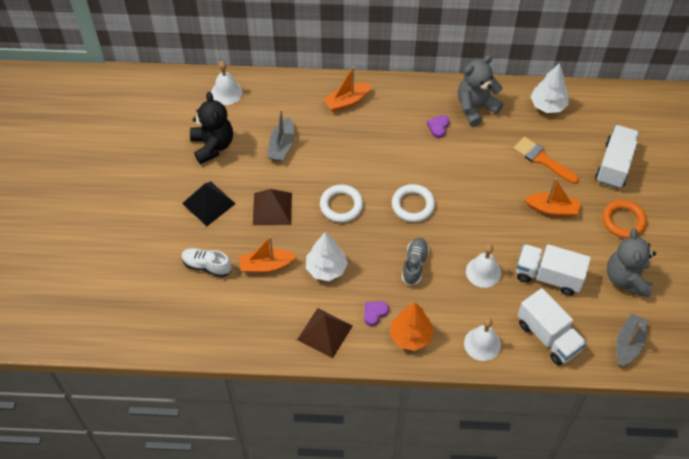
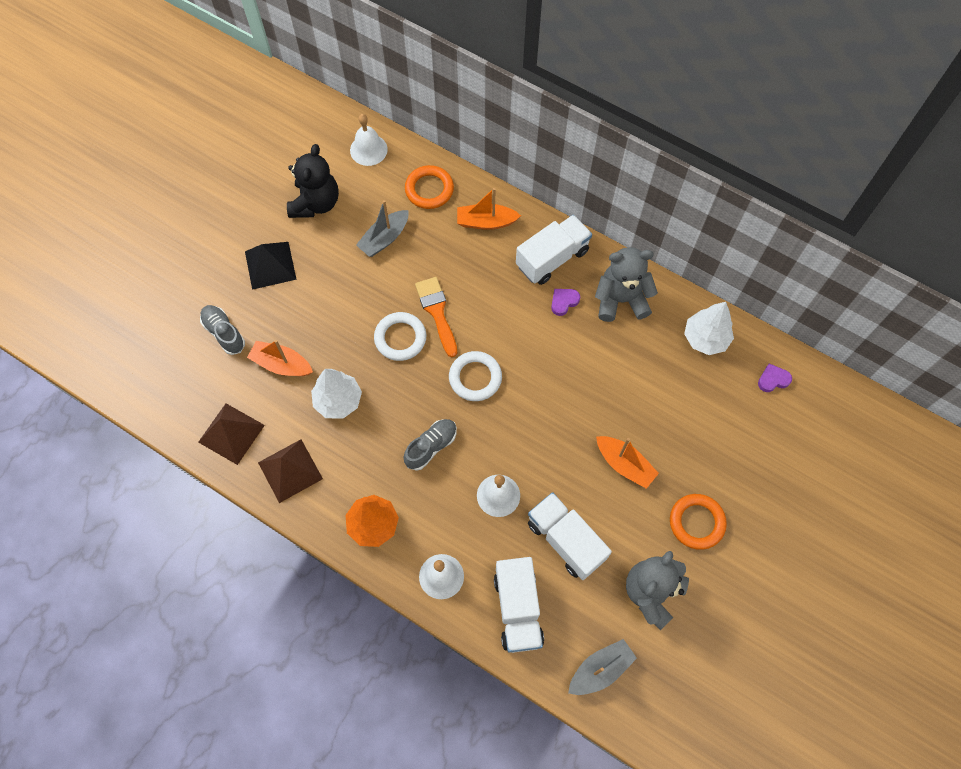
camera: 30 degrees right, 10 degrees up
white shoe [181,248,232,277] -> grey shoe [200,305,245,355]
brown pyramid [253,189,292,225] -> brown pyramid moved to [198,404,265,465]
purple heart [364,301,389,326] -> purple heart moved to [758,364,792,392]
orange brush [513,137,579,184] -> orange brush moved to [415,277,457,357]
white truck [595,125,639,188] -> white truck moved to [516,215,592,285]
none -> orange ring [405,165,454,209]

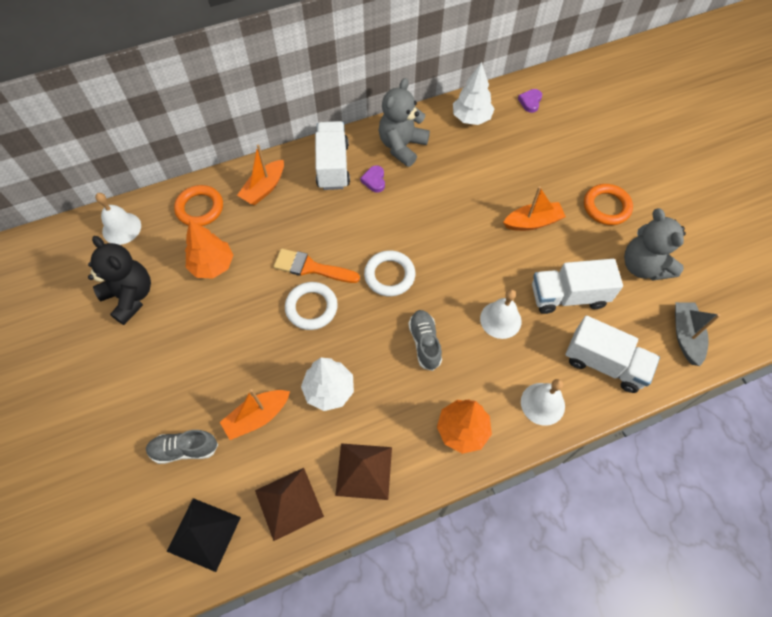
camera: 55 degrees left, 5 degrees down
black pyramid [245,242,297,290] -> black pyramid moved to [167,498,241,572]
grey boat [356,200,409,257] -> orange tree [185,220,234,278]

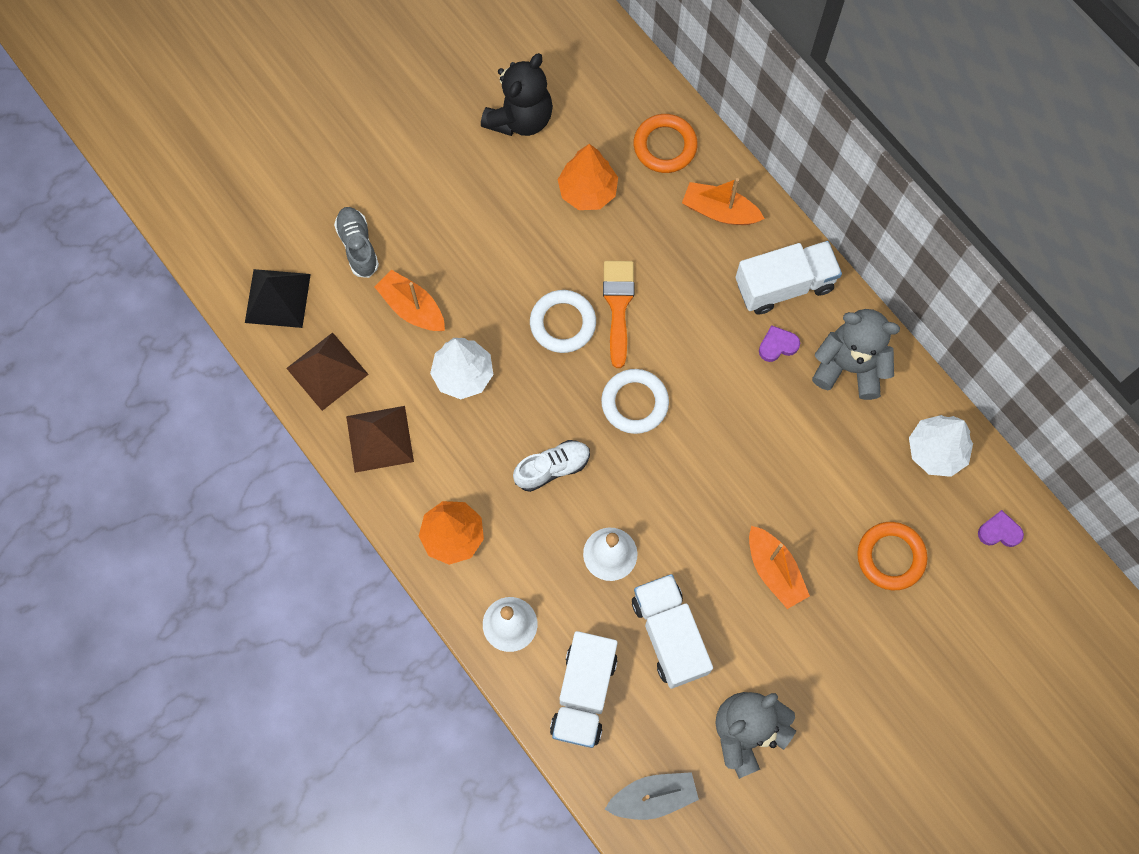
camera: 75 degrees right, 10 degrees up
white bell [95,193,141,245] -> none
grey shoe [408,310,442,371] -> white shoe [513,440,590,492]
orange ring [584,184,633,225] -> orange ring moved to [857,522,928,590]

